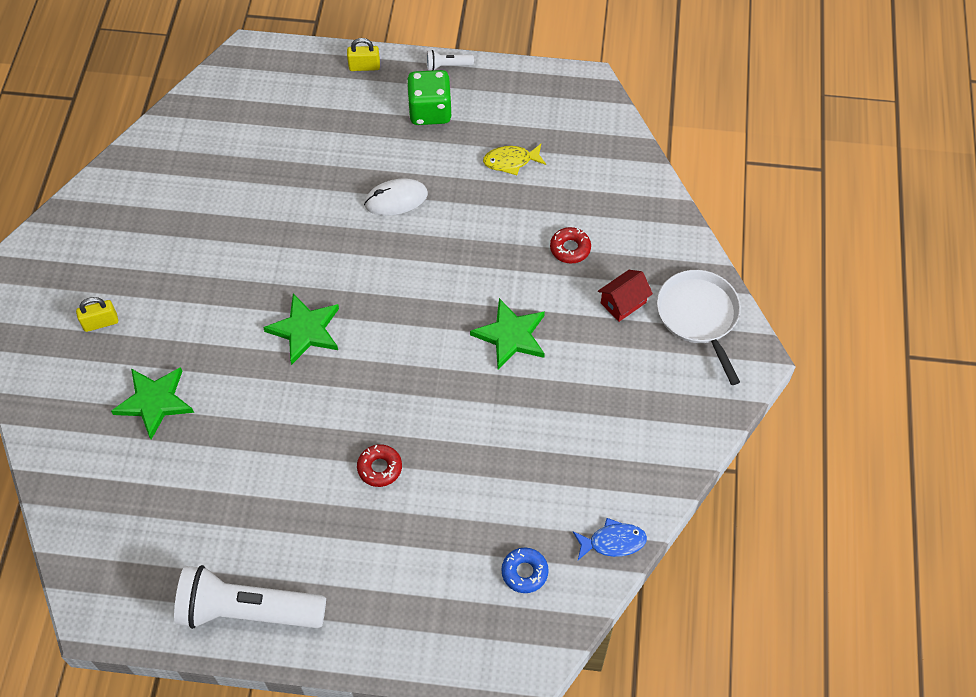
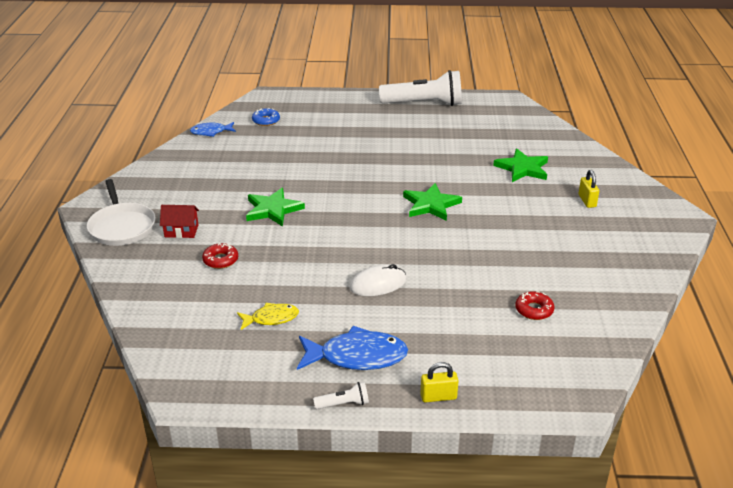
camera: 175 degrees right, 25 degrees down
yellow padlock [76,297,118,332] -> yellow padlock turned 75 degrees counterclockwise [579,170,599,208]
red donut [357,444,402,487] -> red donut moved to [515,291,554,320]
green dice [407,70,451,125] -> blue fish [297,326,408,370]
red house [598,270,653,322] -> red house turned 45 degrees clockwise [160,205,199,238]

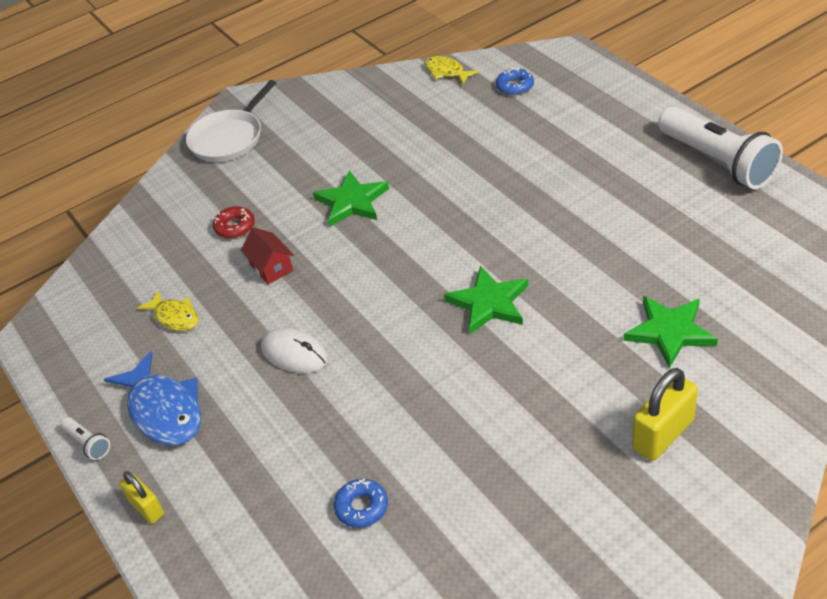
camera: 60 degrees right, 10 degrees up
red house [160,205,199,238] -> red house moved to [241,227,294,284]
blue fish [190,122,236,137] -> yellow fish [424,56,479,84]
red donut [515,291,554,320] -> blue donut [334,479,388,528]
yellow padlock [579,170,599,208] -> yellow padlock [632,368,698,461], size x1.62

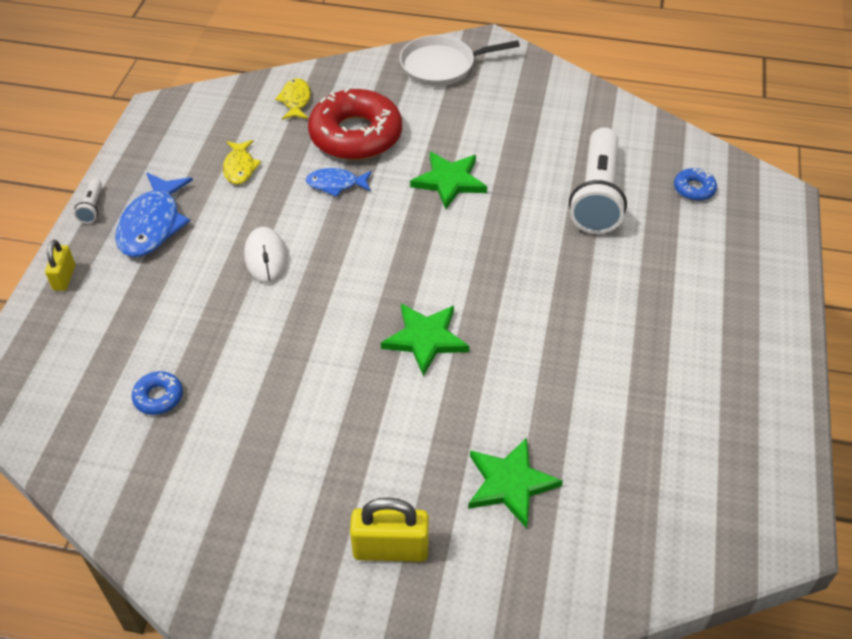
camera: 40 degrees right, 5 degrees up
red donut [213,206,255,239] -> red donut [308,87,402,160], size x2.33
red house [241,227,294,284] -> blue fish [306,168,372,197]
yellow fish [424,56,479,84] -> yellow fish moved to [275,78,311,120]
white flashlight [658,106,783,189] -> white flashlight moved to [569,127,627,234]

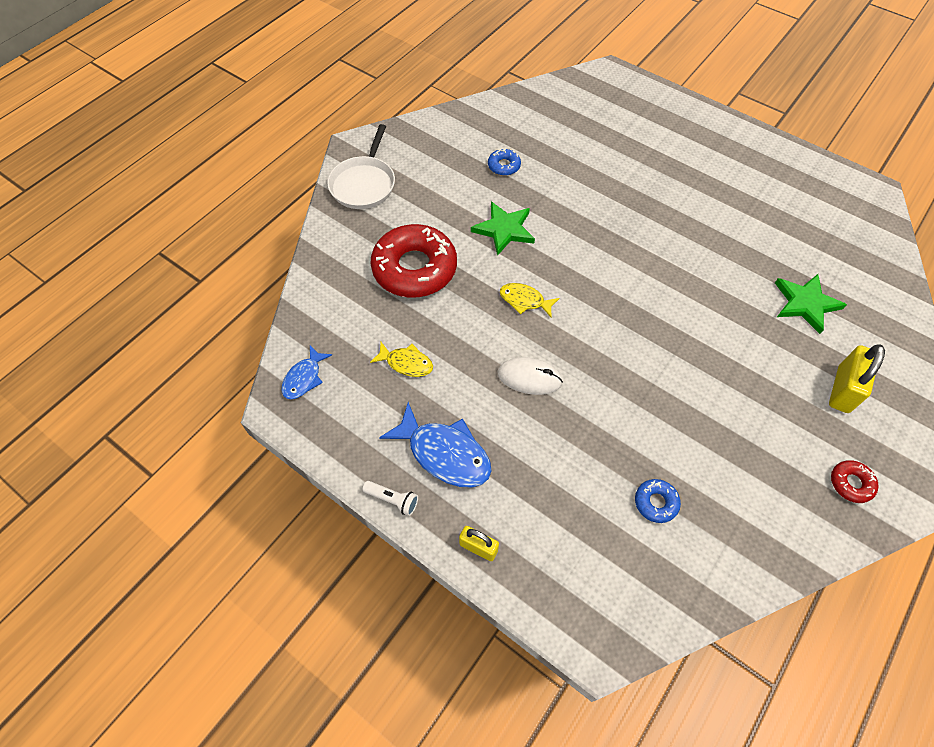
camera: 65 degrees left, 10 degrees up
yellow fish [275,78,311,120] -> yellow fish moved to [500,283,560,317]
blue fish [306,168,372,197] -> blue fish moved to [281,345,332,399]
green star [381,304,469,376] -> none
white flashlight [569,127,627,234] -> none
blue donut [674,168,717,201] -> blue donut moved to [488,149,521,176]
none -> red donut [831,461,879,503]

